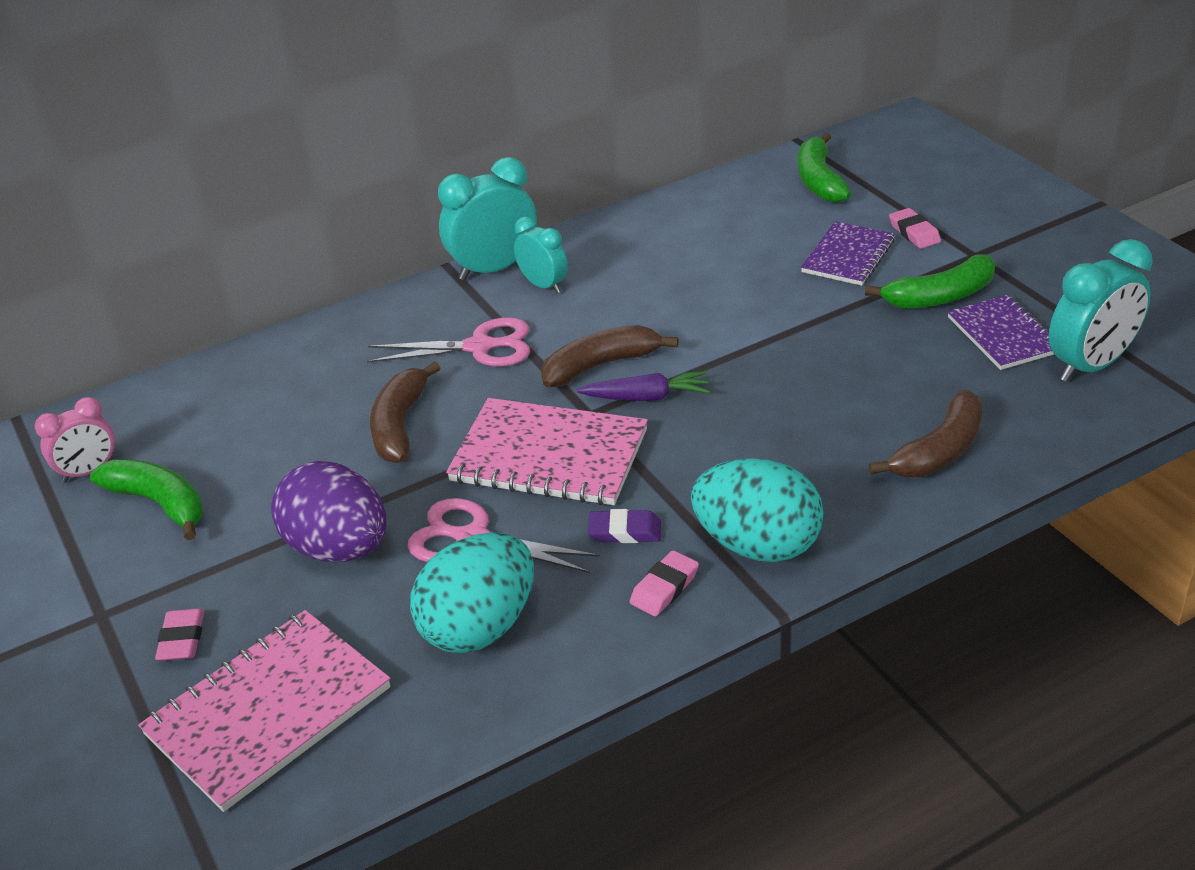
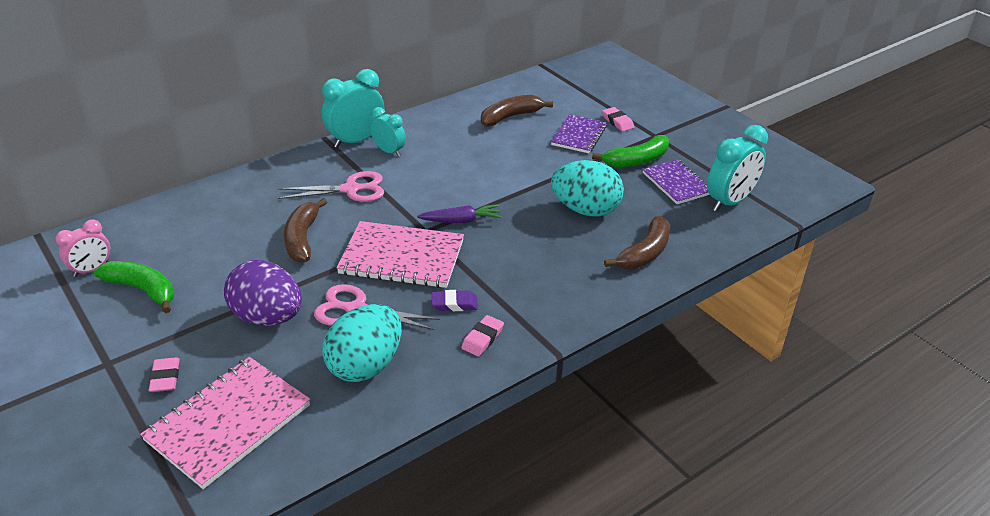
camera: 10 degrees left, 0 degrees up
brown banana [541,325,679,387] -> brown banana moved to [481,95,553,127]
turquoise egg [691,458,824,562] -> turquoise egg moved to [551,160,624,217]
green banana [798,132,851,203] -> none

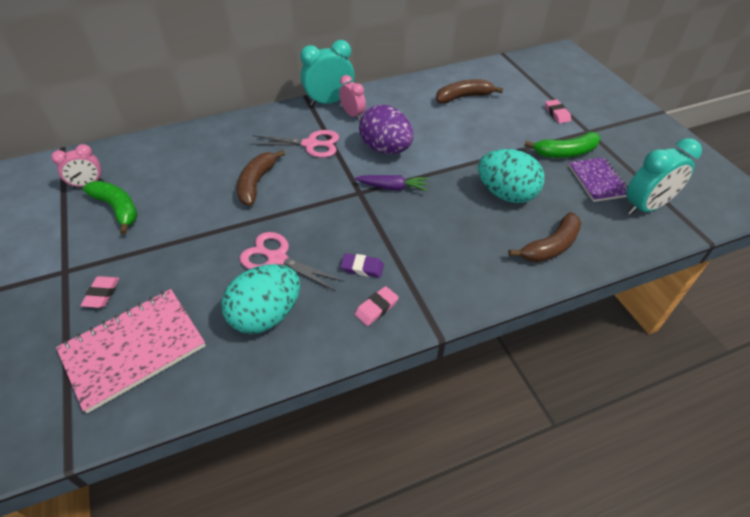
camera: 15 degrees right, 10 degrees up
purple egg [224,260,302,326] -> purple egg moved to [359,105,413,154]
pink notebook [336,221,464,288] -> none
turquoise clock [370,107,406,157] -> pink clock [339,75,366,120]
purple notebook [551,114,607,153] -> none

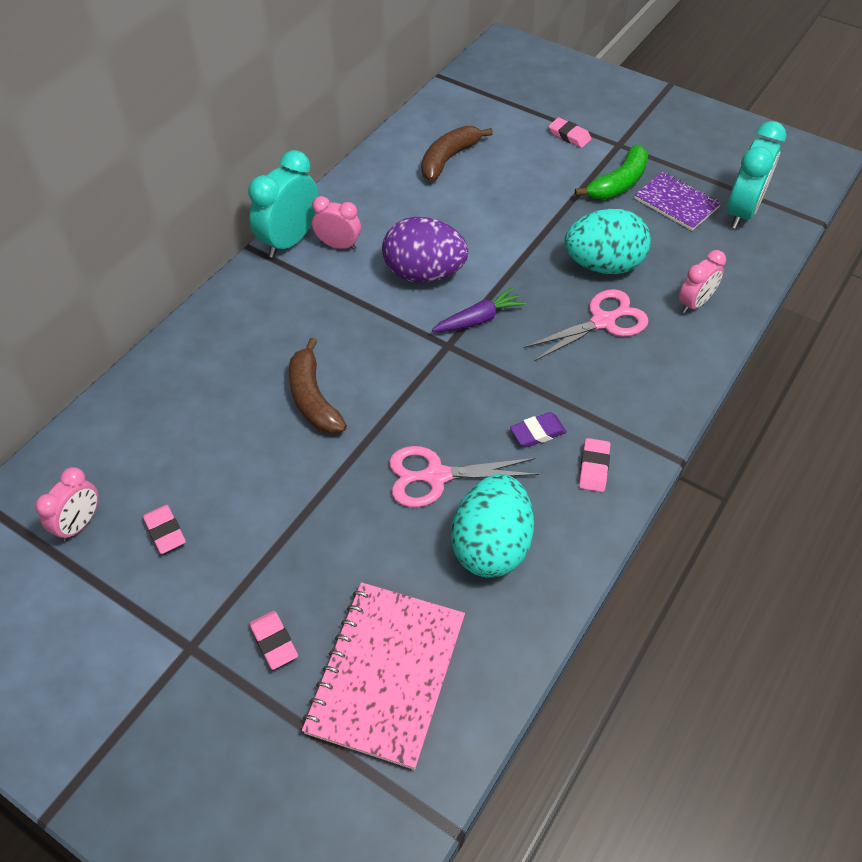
camera: 35 degrees left, 5 degrees up
green banana [83,181,137,234] -> pink eraser [143,505,186,554]
pink scissors [250,130,339,158] -> pink scissors moved to [523,289,649,361]
brown banana [508,212,582,262] -> pink clock [679,250,726,313]

